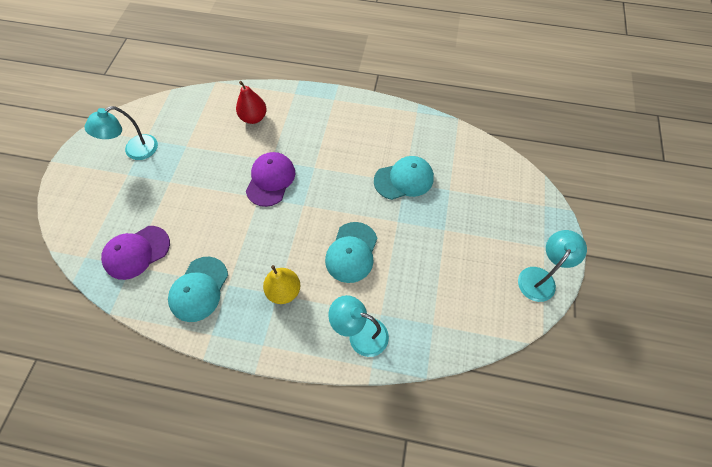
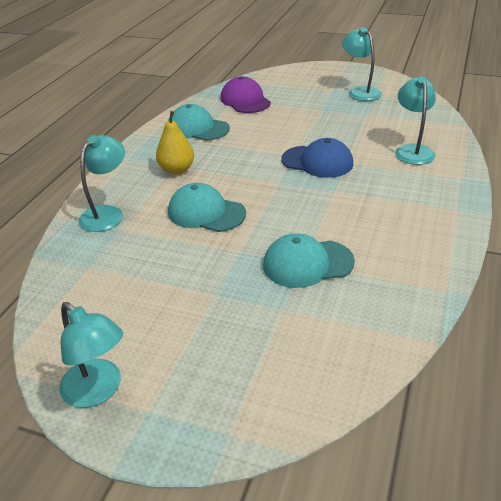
camera: 100 degrees right, 25 degrees down
red pear [236,81,267,124] -> turquoise lamp [395,77,436,165]
purple cap [246,152,295,207] -> blue cap [281,138,353,178]
turquoise cap [374,156,434,200] -> turquoise cap turned 90 degrees clockwise [263,233,355,288]

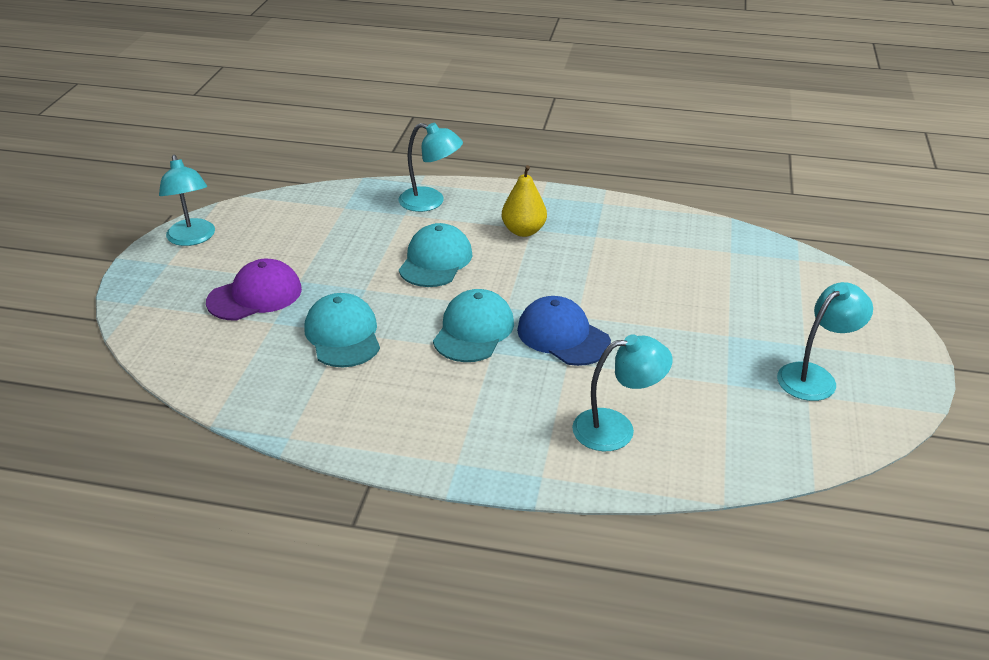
camera: 80 degrees right, 0 degrees up
turquoise lamp [59,302,123,408] -> turquoise lamp turned 60 degrees counterclockwise [159,155,215,246]
turquoise cap [168,104,230,141] -> turquoise cap moved to [433,289,514,362]
purple cap [221,76,271,113] -> purple cap moved to [206,259,302,320]
blue cap [281,138,353,178] -> blue cap turned 120 degrees clockwise [517,296,611,366]

